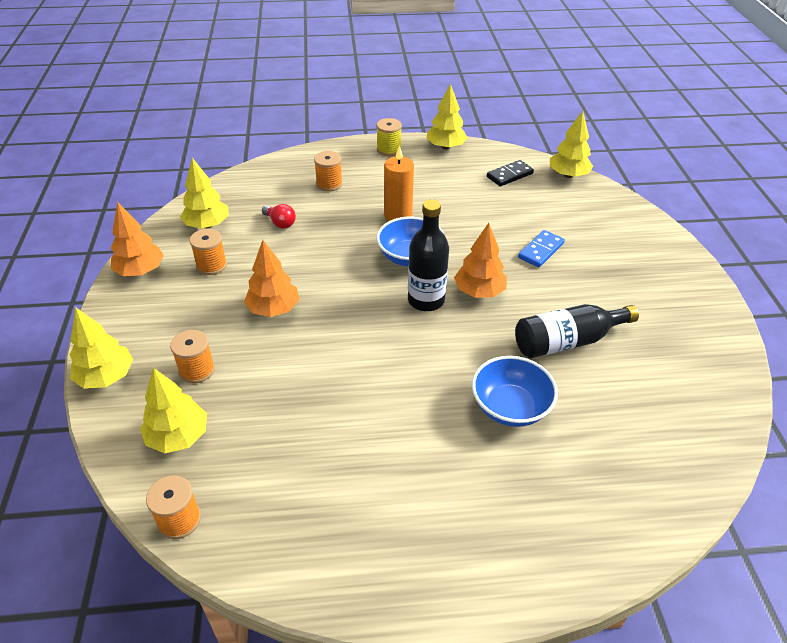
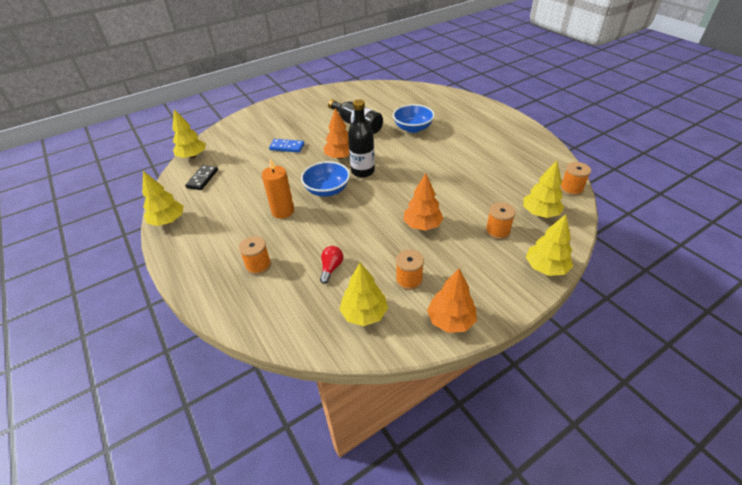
camera: 115 degrees left, 0 degrees up
yellow spool [376,118,402,156] -> none
black domino [487,160,534,187] -> black domino turned 75 degrees clockwise [185,165,218,190]

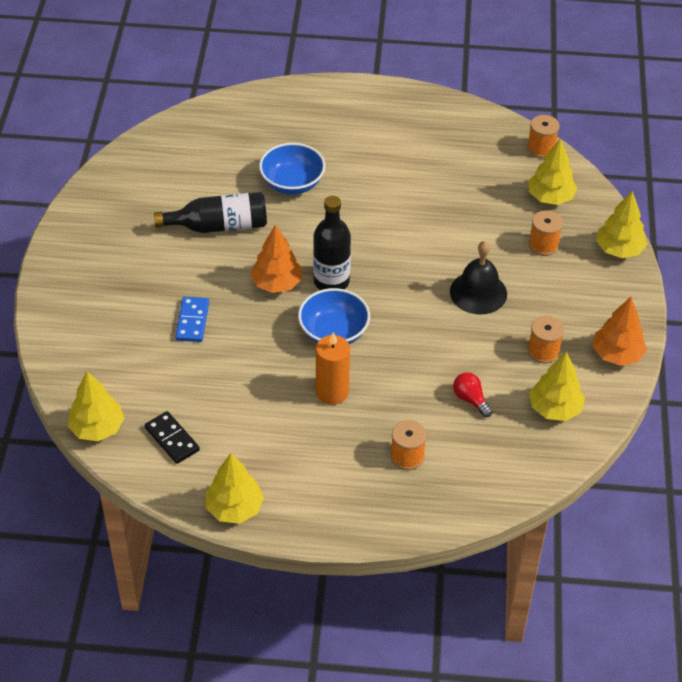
camera: 55 degrees left, 5 degrees up
blue domino [269,139,304,153] -> blue domino turned 45 degrees counterclockwise [175,297,209,342]
orange tree [403,173,443,231] -> black bell [450,241,507,315]

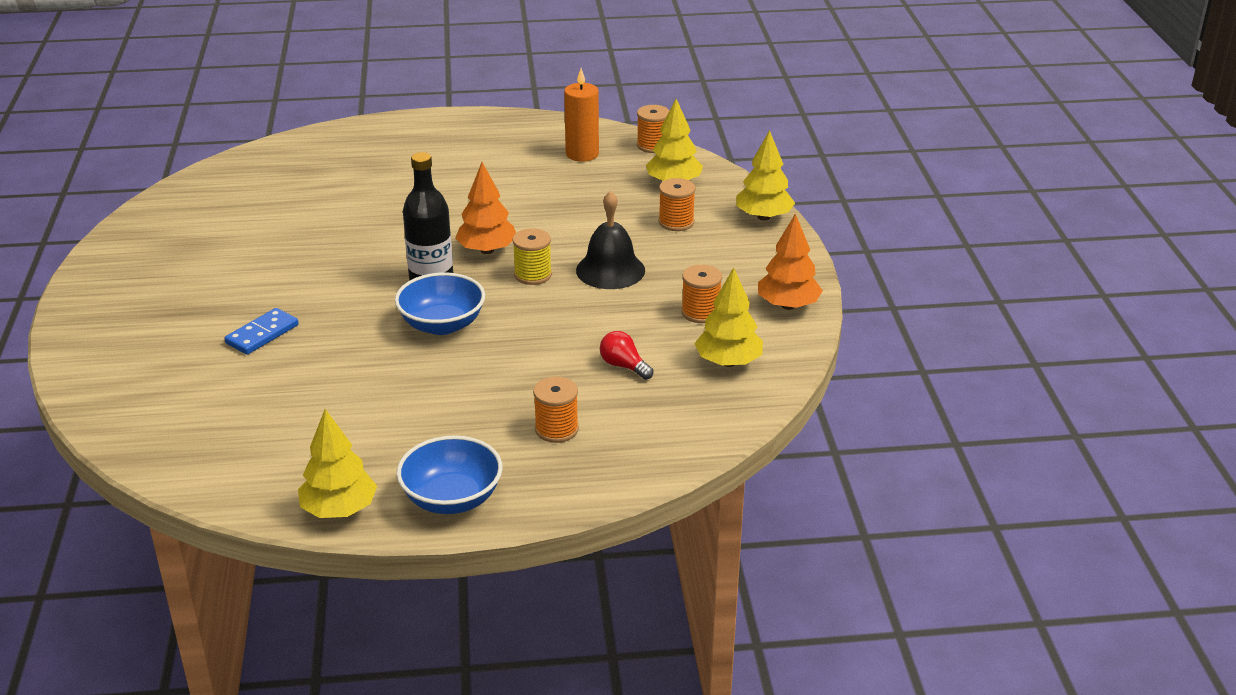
camera: 10 degrees left, 15 degrees down
yellow tree [68,372,124,441] -> none
black domino [145,411,200,464] -> none
black bottle [154,192,267,233] -> none
blue domino [175,297,209,342] -> blue domino turned 45 degrees clockwise [225,308,299,355]
orange tree [250,225,302,293] -> orange tree moved to [455,162,516,254]
blue bowl [259,143,326,195] -> blue bowl moved to [397,435,503,514]
orange candle [316,332,350,405] -> orange candle moved to [564,68,599,162]
none -> yellow spool [512,228,552,285]

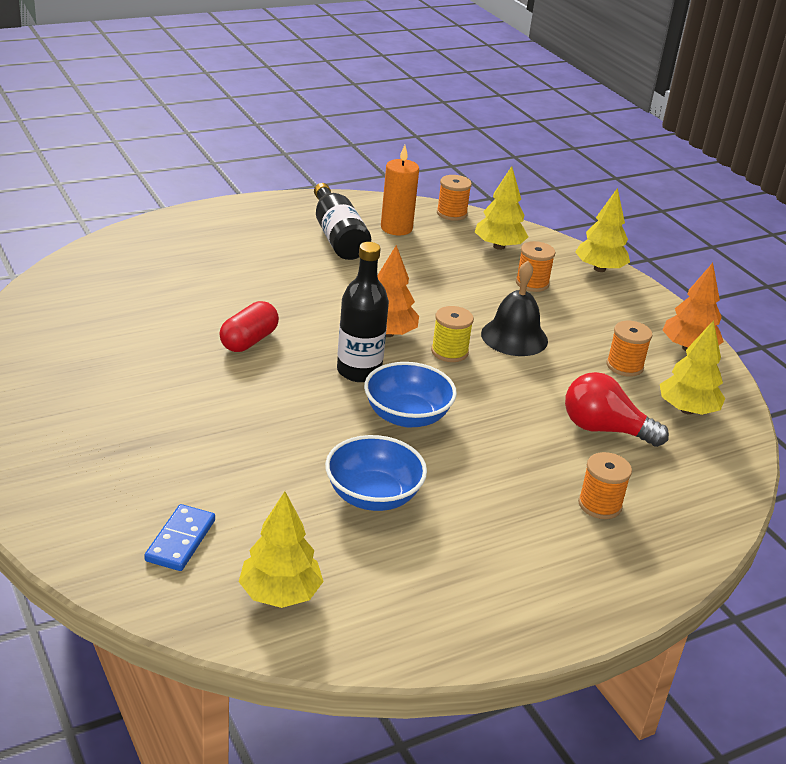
camera: 25 degrees left, 0 degrees up
blue domino [225,308,299,355] -> blue domino moved to [144,504,215,571]
yellow tree [298,409,377,518] -> yellow tree moved to [239,491,324,608]
blue bowl [397,435,503,514] -> blue bowl moved to [325,435,427,511]
red light bulb [600,331,654,380] -> red light bulb [565,372,669,447], size x1.70
none -> red capsule [219,301,279,352]
none -> black bottle [314,183,371,260]

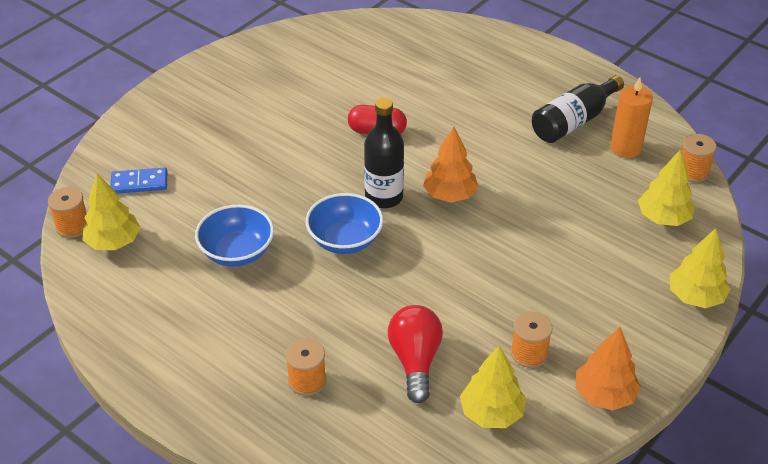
camera: 70 degrees right, 10 degrees up
yellow spool [431,306,474,362] -> none
black bell [481,261,548,356] -> none
orange spool [516,241,555,292] -> orange spool moved to [48,187,87,238]

